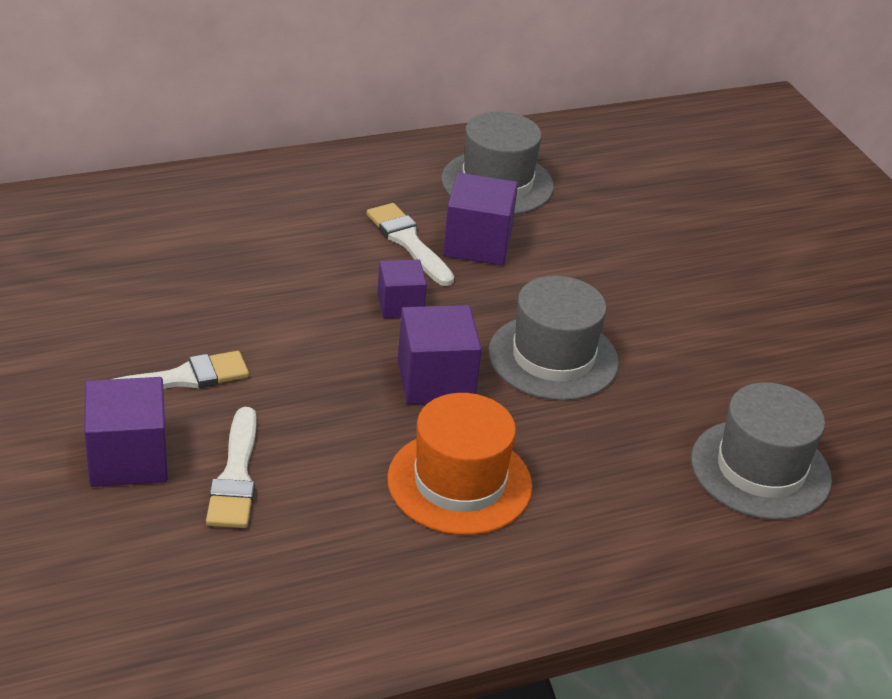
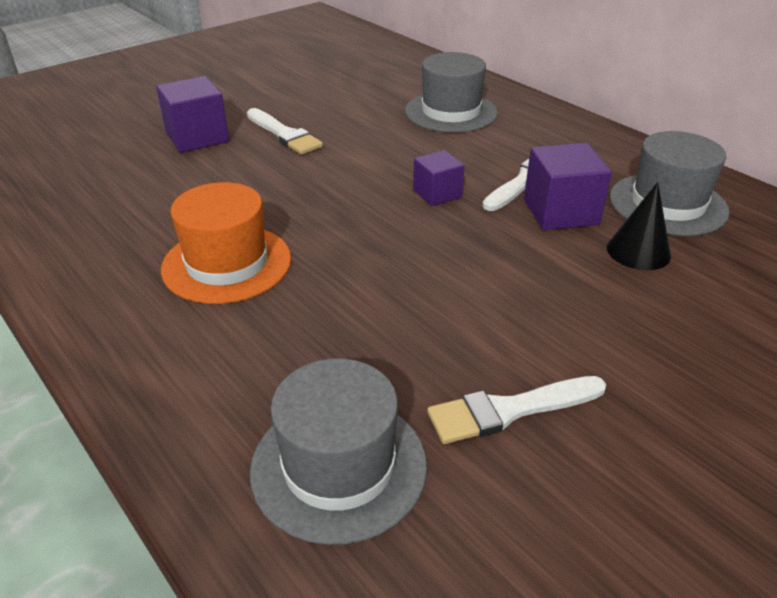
camera: 75 degrees right, 0 degrees up
white brush [206,407,257,528] -> white brush moved to [427,376,606,444]
purple cube [398,305,482,404] -> none
grey hat [488,276,619,401] -> grey hat moved to [405,52,498,133]
none -> black cone [607,182,671,270]

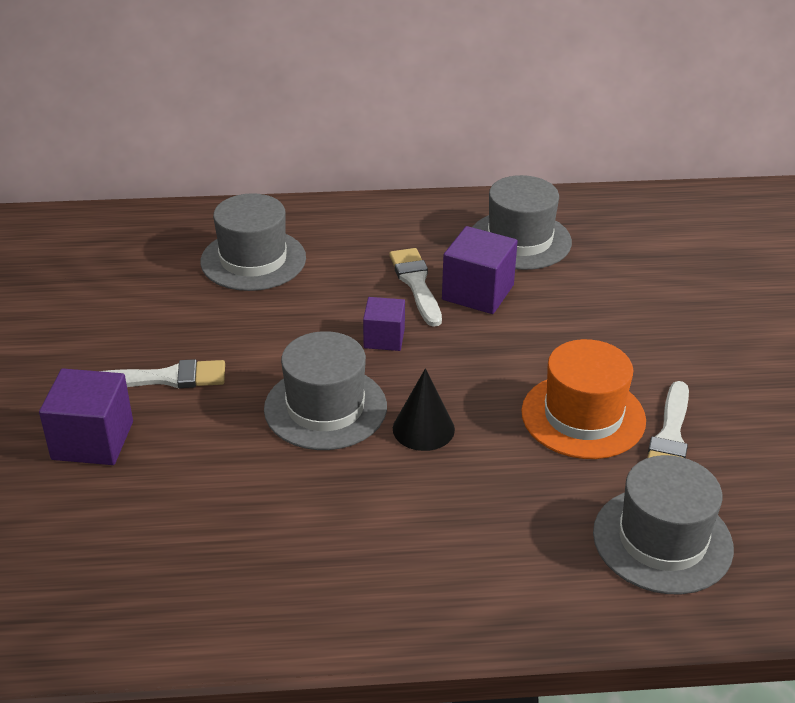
camera: 55 degrees left, 0 degrees up
orange hat [161,182,291,304] -> orange hat moved to [521,339,646,459]
black cone [607,182,671,270] -> black cone moved to [393,368,455,451]
none -> grey hat [264,331,387,450]

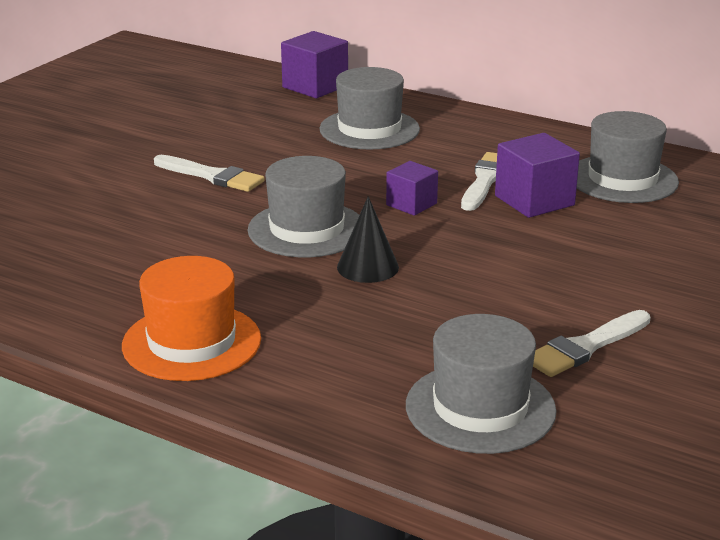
camera: 35 degrees right, 10 degrees down
purple cube [39,368,133,465] -> purple cube moved to [281,31,348,98]
orange hat [521,339,646,459] -> orange hat moved to [122,256,261,381]

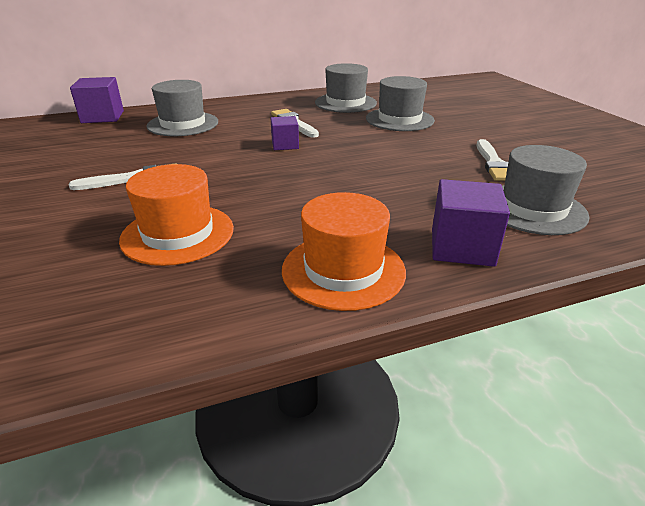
camera: 50 degrees left, 5 degrees up
grey hat [248,156,359,257] -> grey hat moved to [366,76,435,131]
black cone [337,196,399,283] -> none
purple cube [495,133,580,218] -> purple cube moved to [432,179,510,267]
none -> orange hat [119,164,234,266]

